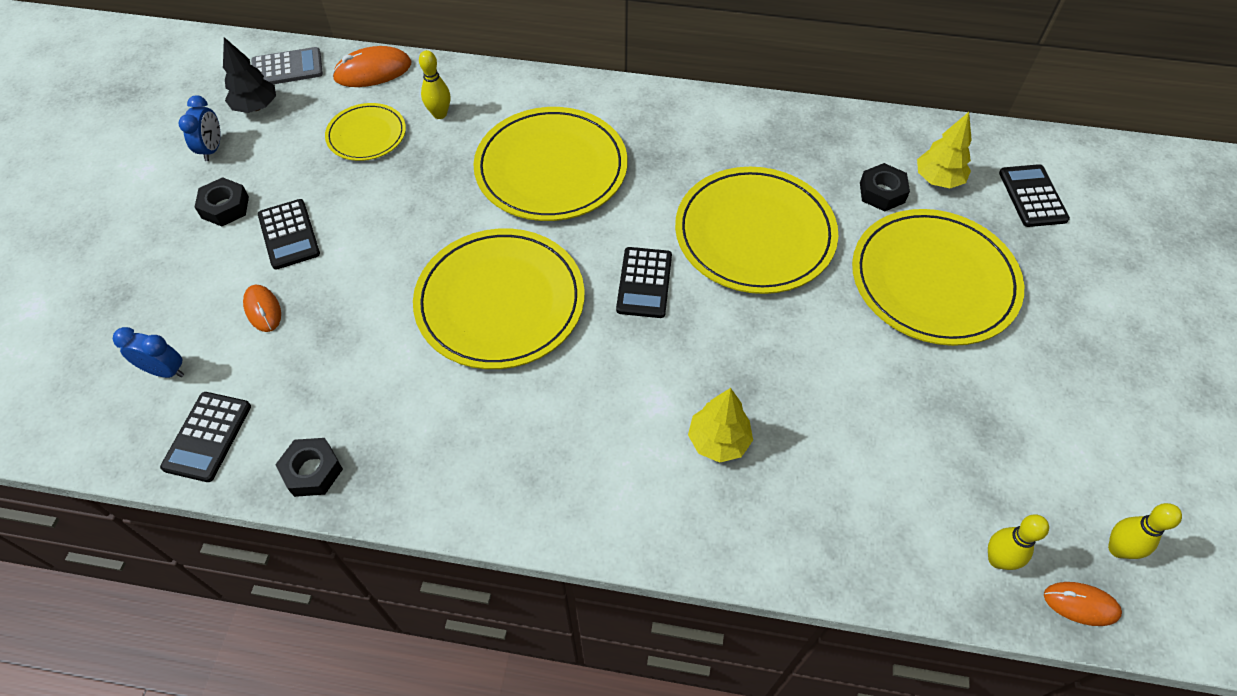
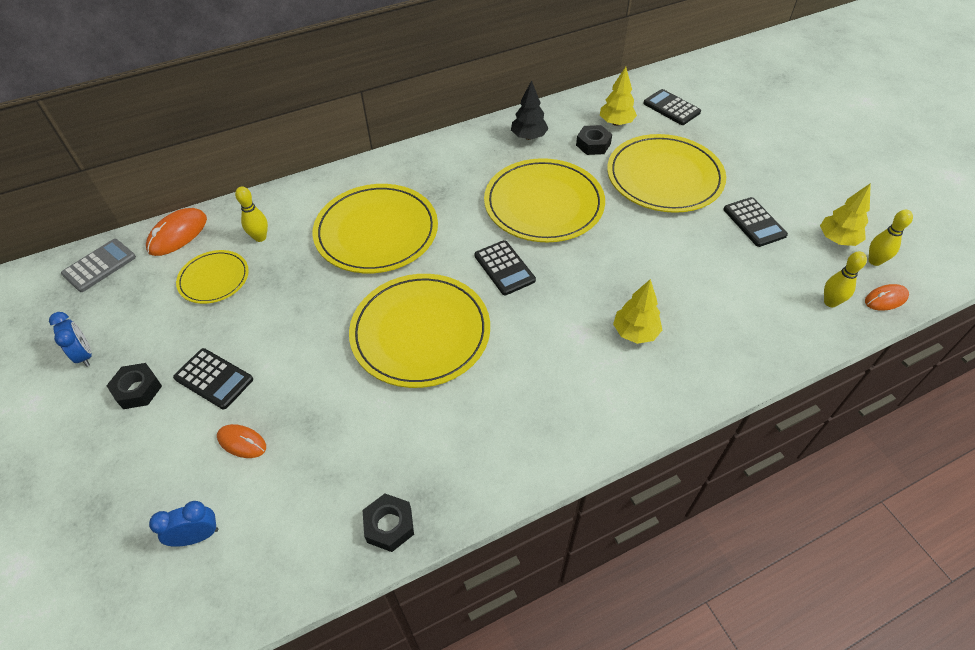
camera: 35 degrees left, 5 degrees down
black calculator [160,392,251,482] -> black calculator moved to [723,197,788,247]
black tree [223,37,276,113] -> black tree moved to [511,80,549,140]
none -> yellow tree [820,183,871,246]

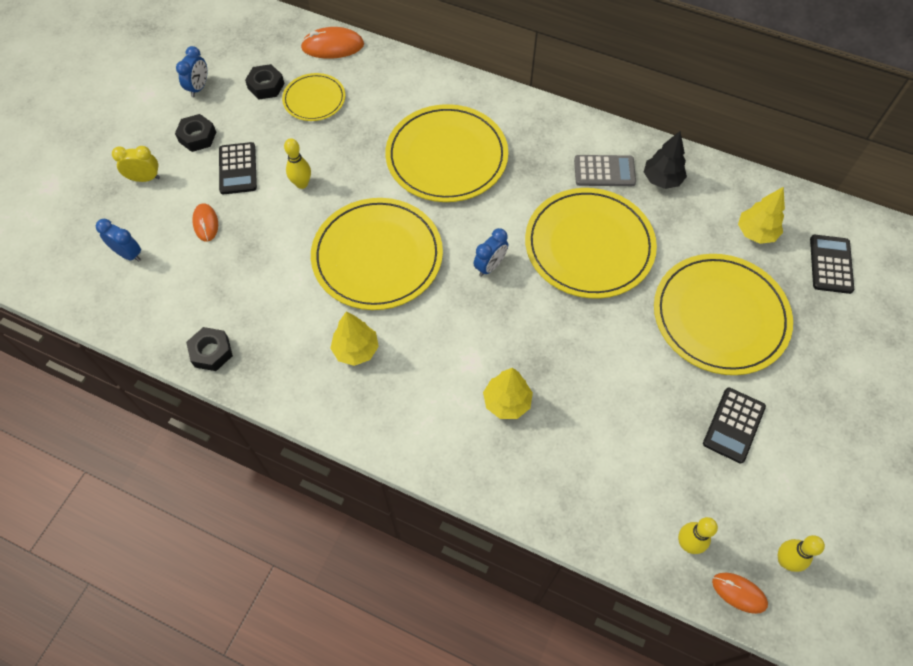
camera: 50 degrees right, 10 degrees up
grey calculator [61,239,136,292] -> grey calculator moved to [574,155,636,186]
yellow bowling pin [235,187,268,242] -> yellow bowling pin moved to [284,138,311,189]
black calculator [475,240,536,295] -> blue clock [474,228,508,277]
black nut [576,125,612,155] -> black nut moved to [245,64,284,99]
yellow tree [820,183,871,246] -> yellow tree moved to [330,311,379,366]
none -> yellow clock [112,146,160,182]

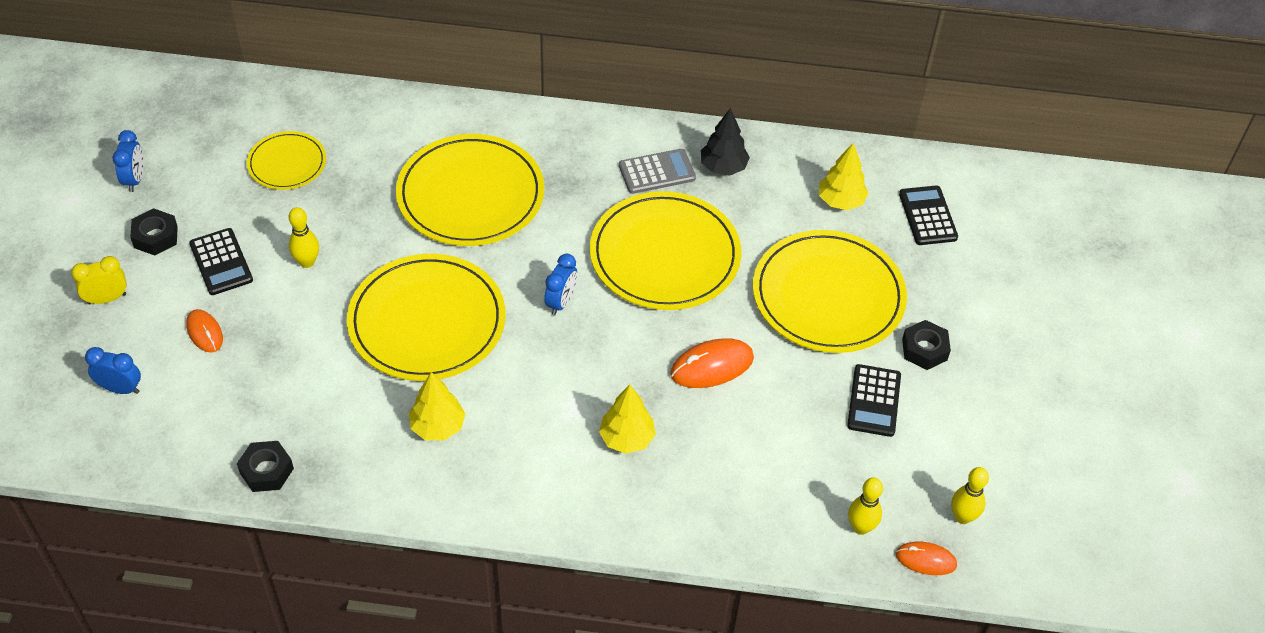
camera: 20 degrees left, 10 degrees down
black nut [245,64,284,99] -> black nut moved to [902,320,951,370]
orange mouse [301,27,364,59] -> orange mouse moved to [670,338,754,388]

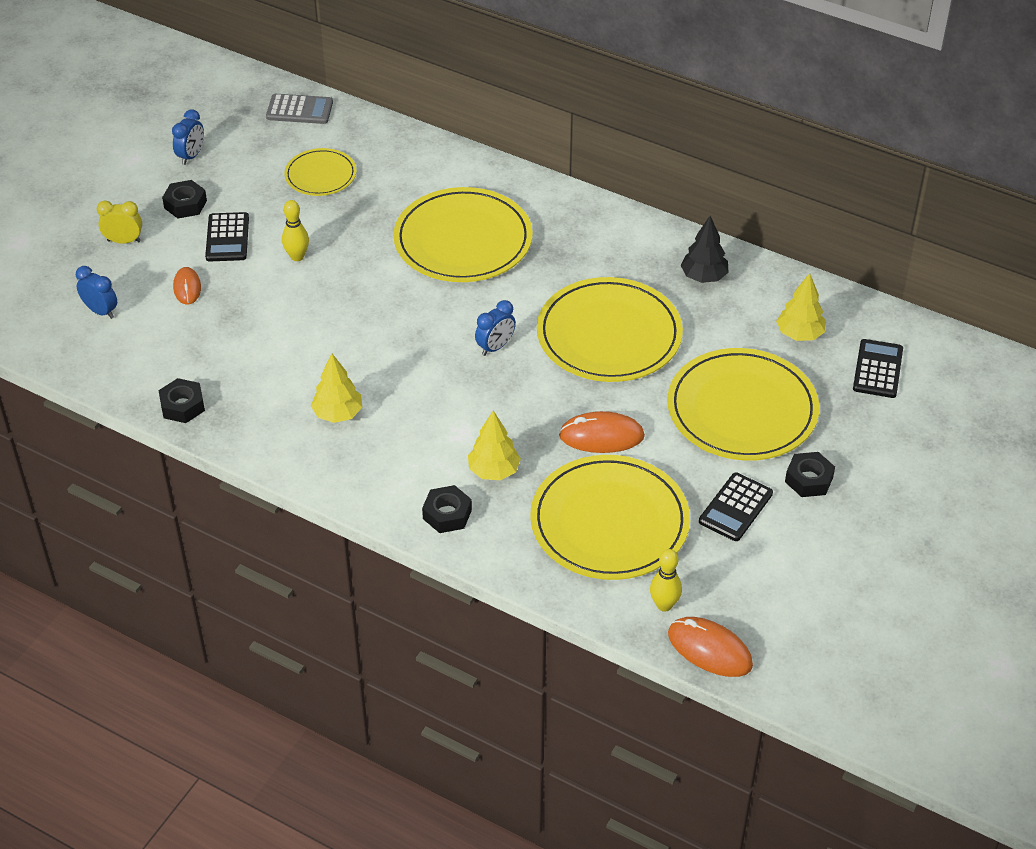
camera: 25 degrees right, 5 degrees down
yellow plate [347,254,506,381] -> yellow plate moved to [530,455,690,580]
grey calculator [619,149,696,194] -> grey calculator moved to [266,94,333,124]
orange mouse [896,542,957,575] -> orange mouse [668,617,753,677], size x1.57
yellow bowling pin [951,467,989,524] -> none
none -> black nut [422,485,472,533]

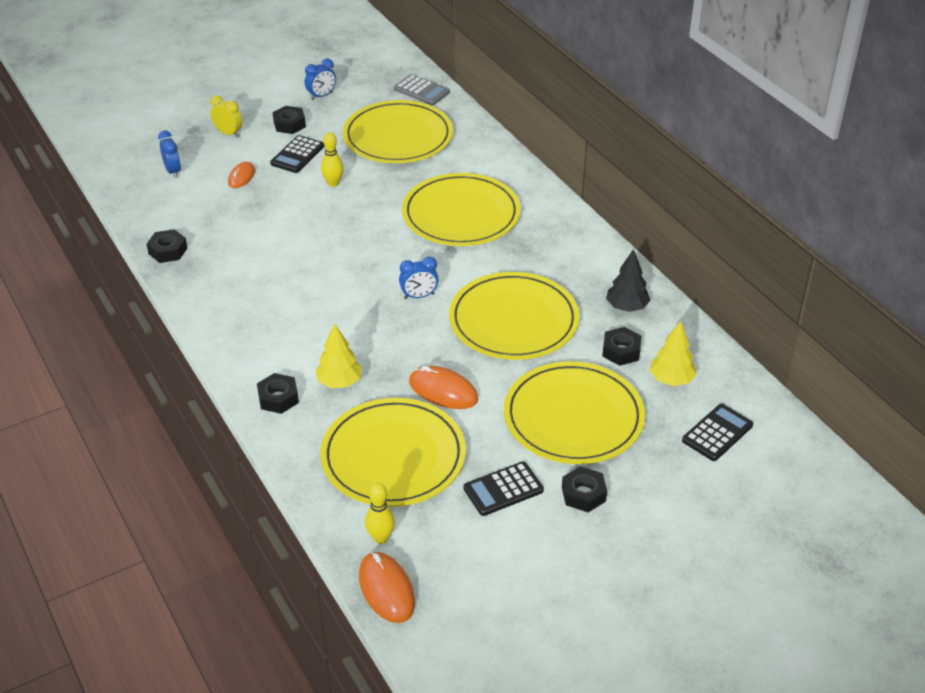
camera: 30 degrees right, 5 degrees down
yellow plate [284,148,357,196] -> yellow plate [343,100,453,163], size x1.86
yellow tree [311,353,363,423] -> none
none -> black nut [602,327,642,366]

